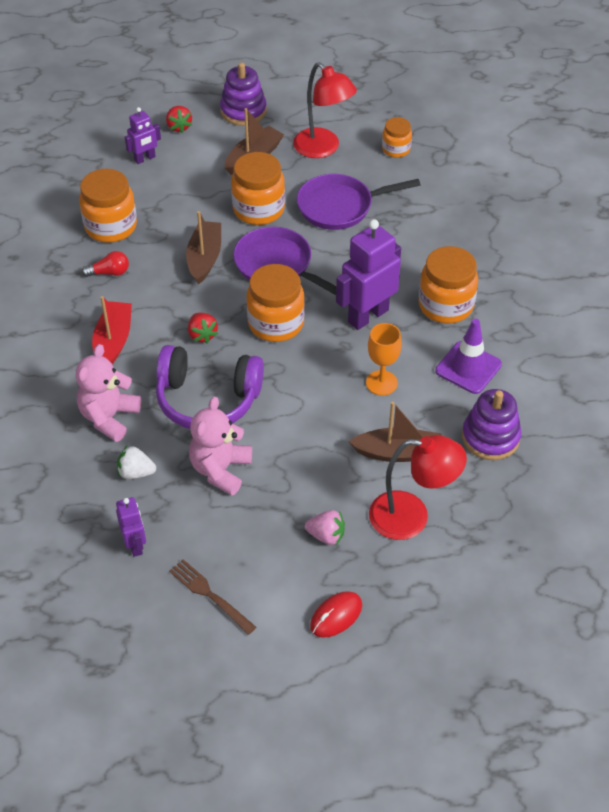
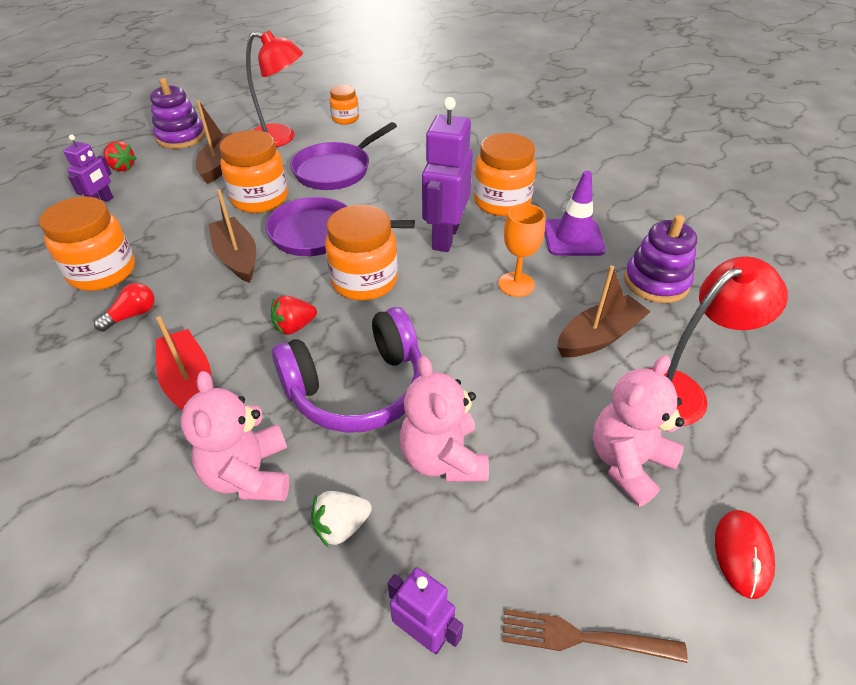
camera: 35 degrees left, 5 degrees down
red strawberry [188,313,219,343] -> red strawberry turned 120 degrees clockwise [271,295,317,335]
pink strawberry [305,510,345,545] -> pink teddy bear [593,355,684,507]

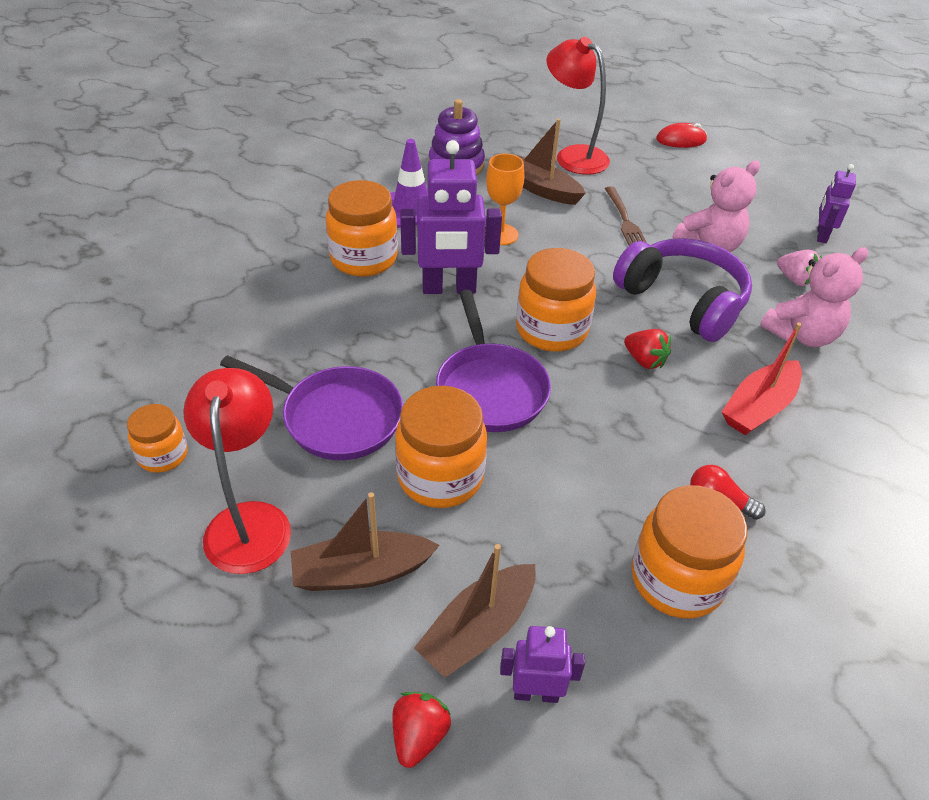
camera: 110 degrees left, 0 degrees up
purple stacking toy [150,78,205,149] -> none
brown boat [209,189,256,283] -> brown boat moved to [414,544,536,678]
white strawberry [311,491,372,547] -> pink strawberry [777,250,822,286]
brown fork [503,609,688,663] -> brown fork moved to [604,186,647,245]
pink teddy bear [593,355,684,507] -> none

